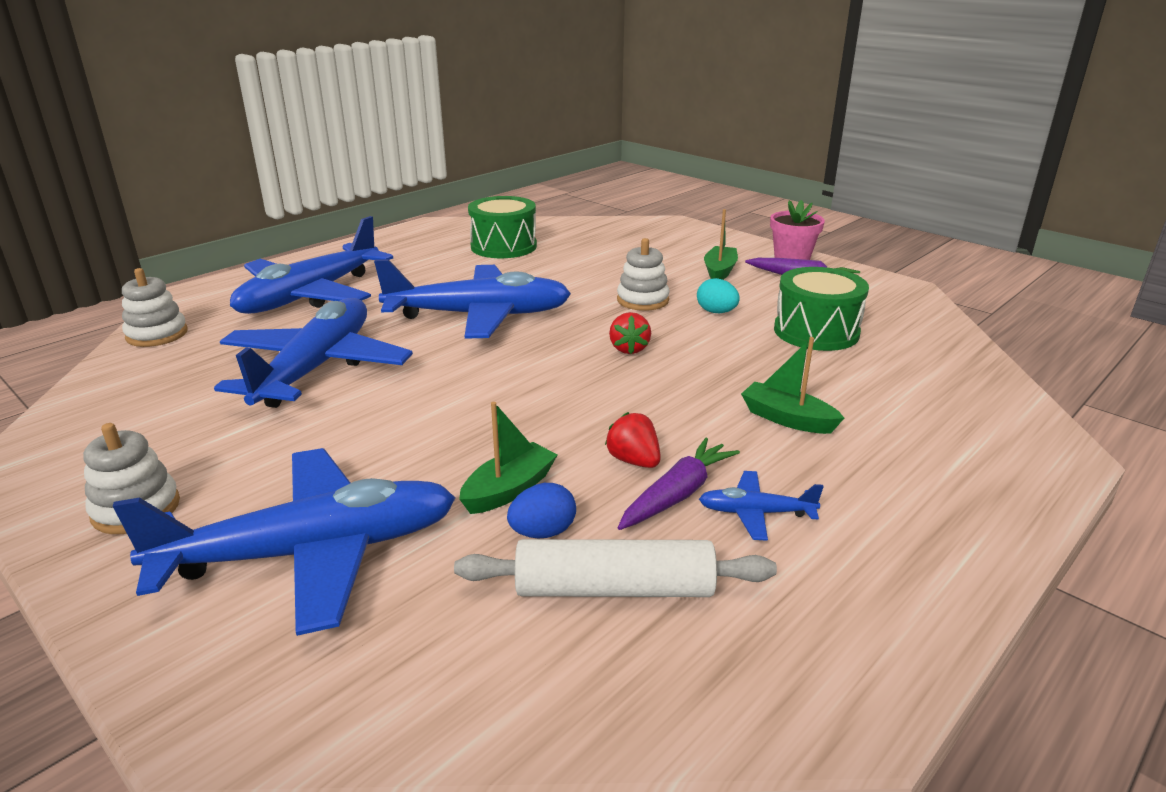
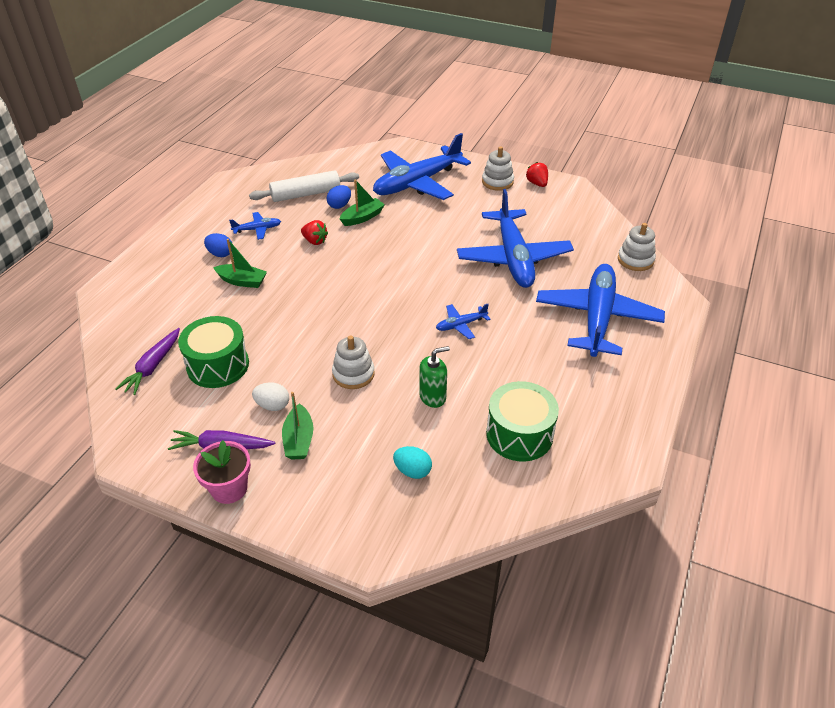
camera: 160 degrees right, 15 degrees up
blue plane [374,259,571,339] -> blue plane [436,304,491,339], size x0.42
green boat [459,402,558,514] -> green boat turned 150 degrees counterclockwise [340,179,385,226]
red strawberry [609,312,651,354] -> red strawberry moved to [526,162,548,187]
purple carrot [618,438,740,530] -> purple carrot moved to [115,328,180,395]
turquoise egg [697,278,740,313] -> turquoise egg moved to [393,446,432,479]
none -> blue egg [204,233,232,257]
none -> white egg [252,382,289,411]
none -> green soap dispenser [419,346,450,408]

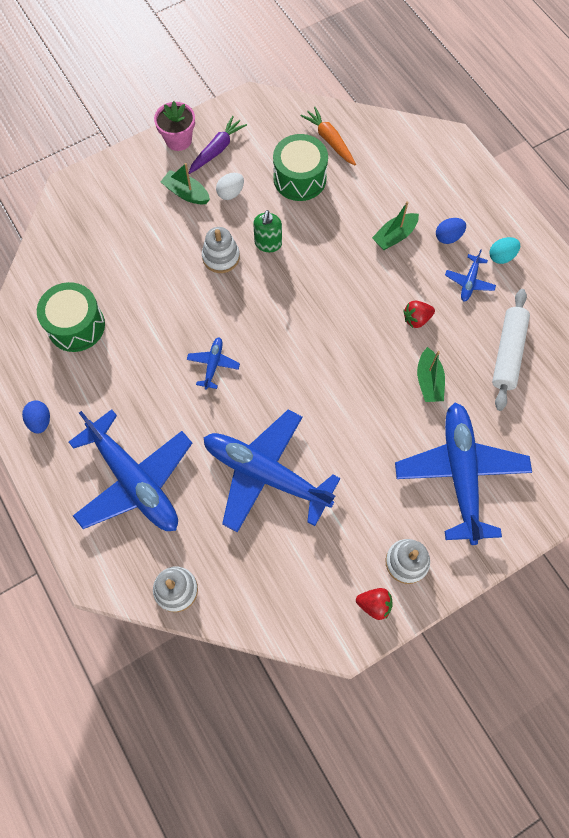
camera: 125 degrees right, 25 degrees up
purple carrot [115,328,180,395] -> orange carrot [300,107,356,165]
blue egg [327,185,351,209] -> blue egg moved to [22,401,50,434]
turquoise egg [393,446,432,479] -> turquoise egg moved to [489,237,520,264]
green soap dispenser [419,346,450,408] -> green soap dispenser moved to [253,210,282,252]

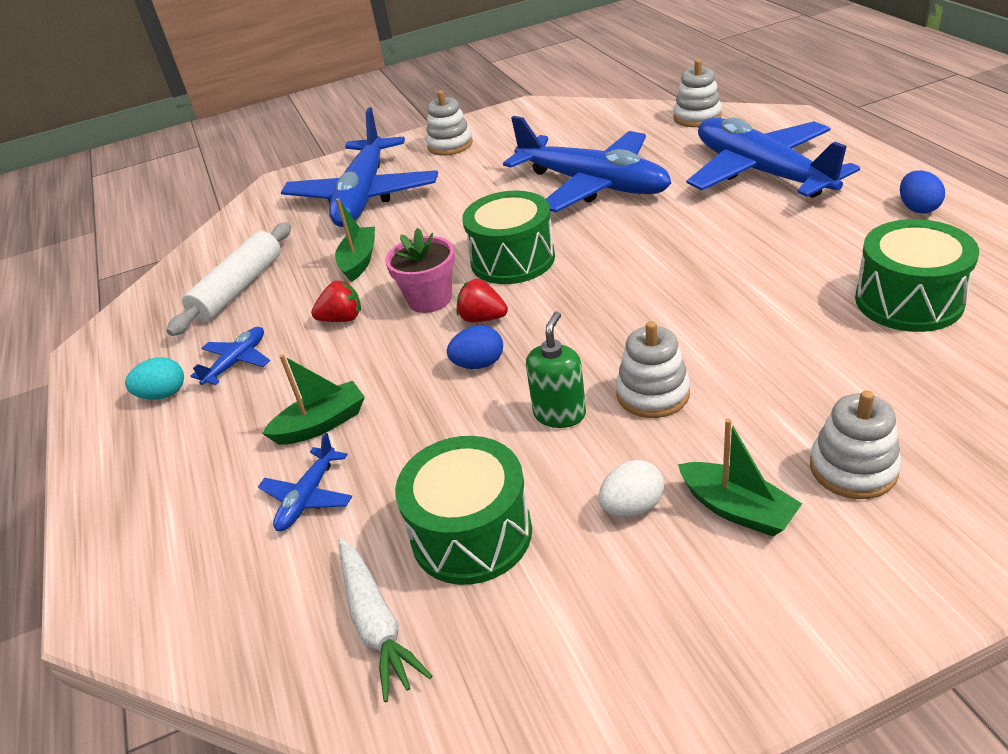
camera: 165 degrees left, 30 degrees down
pink flower pot [154,101,195,151] -> pink flower pot moved to [385,228,455,313]
blue plane [187,337,240,390] -> blue plane moved to [258,433,352,531]
purple carrot [189,116,247,174] -> none
orange carrot [300,107,356,165] -> white carrot [338,538,432,702]
red strawberry [356,588,393,620] -> red strawberry moved to [457,279,508,322]
blue egg [436,218,466,244] -> blue egg moved to [447,325,503,369]
none -> green drum [462,191,555,284]
none -> white stacking toy [810,390,902,499]

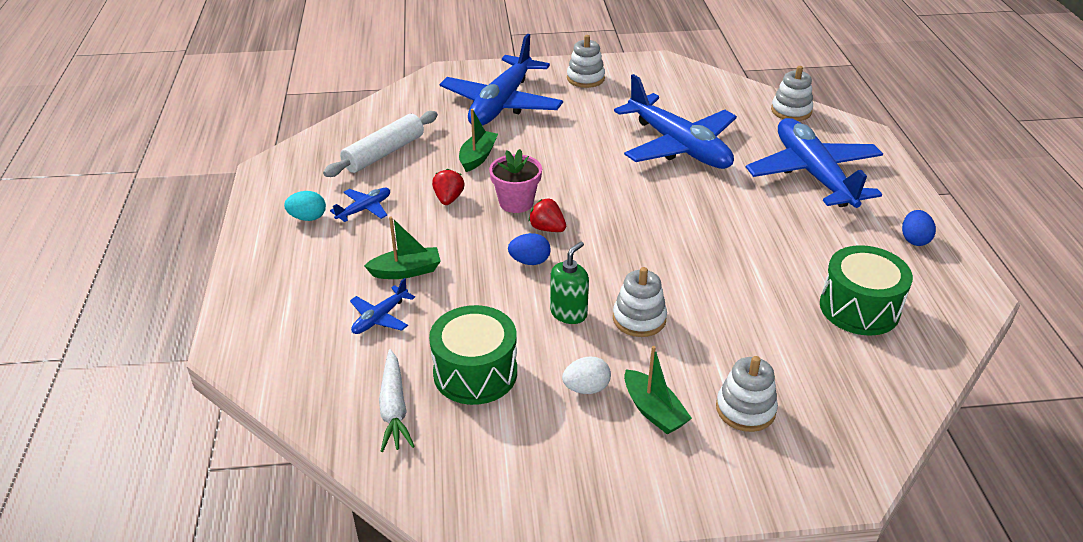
camera: 10 degrees right, 0 degrees up
red strawberry [311,280,361,322] -> red strawberry turned 90 degrees counterclockwise [432,169,465,205]
green drum [462,191,555,284] -> none

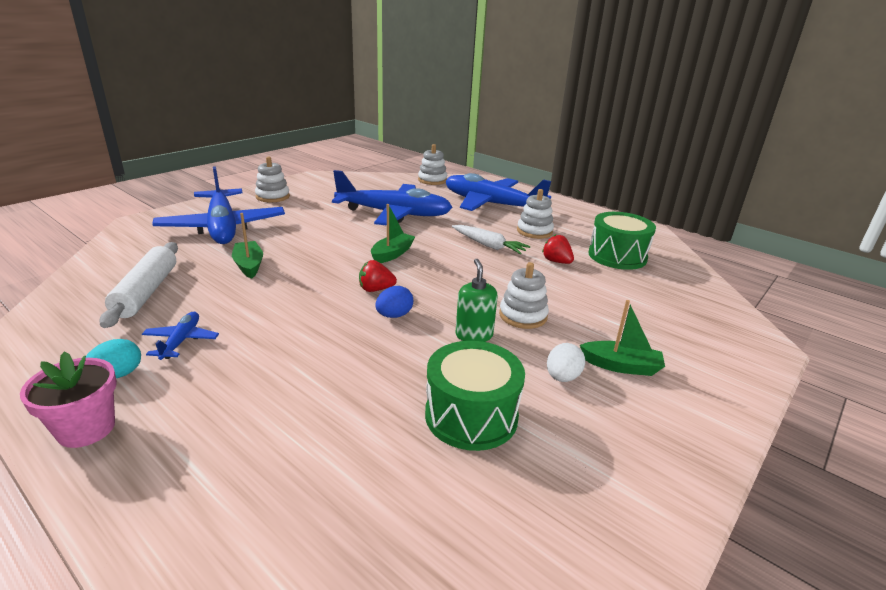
camera: 45 degrees left, 10 degrees down
blue plane [350,278,415,334] -> none
green boat [364,216,441,279] -> green boat moved to [371,204,415,263]
white carrot [379,349,415,452] -> white carrot moved to [452,225,531,254]
red strawberry [432,169,465,205] -> red strawberry moved to [542,234,574,264]
pink flower pot [489,149,542,213] -> pink flower pot moved to [20,351,117,448]
white stacking toy [716,356,778,432] -> white stacking toy moved to [517,189,554,239]
blue egg [902,210,936,246] -> none

